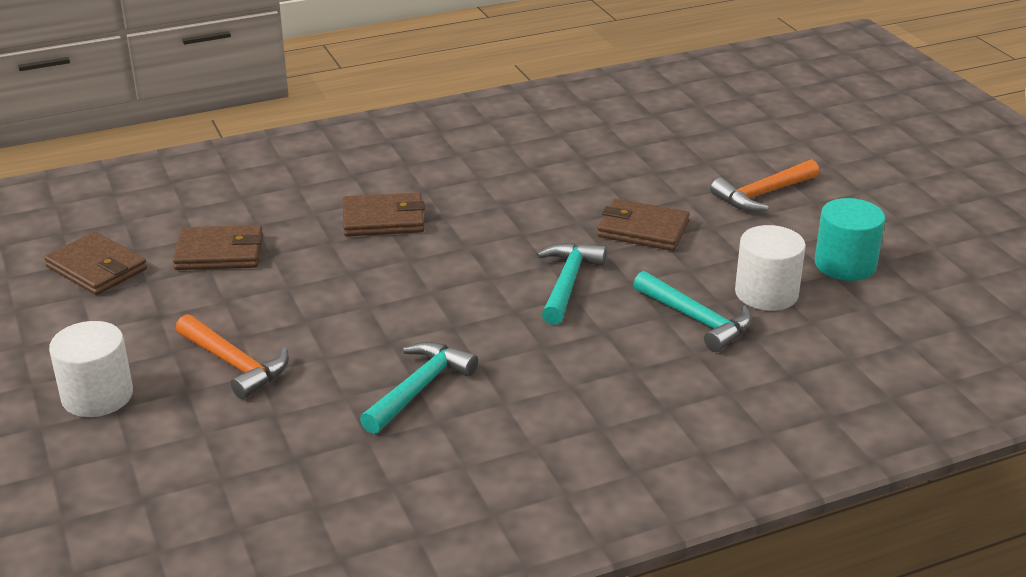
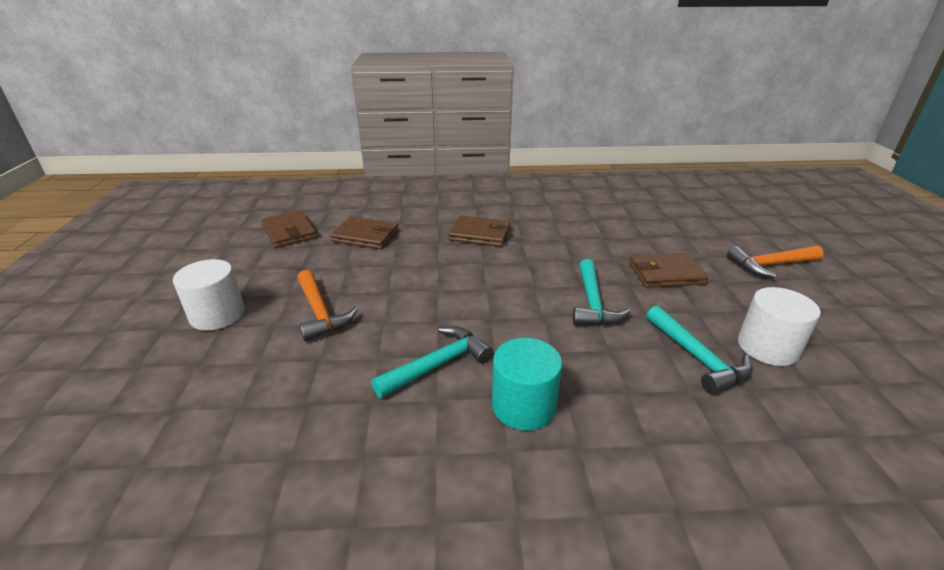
camera: 20 degrees right, 0 degrees up
turquoise hammer [536,243,607,325] -> turquoise hammer turned 150 degrees clockwise [573,259,631,325]
brown wallet [597,198,690,251] -> brown wallet turned 45 degrees counterclockwise [629,253,708,288]
turquoise cylinder [815,198,885,281] -> turquoise cylinder moved to [492,338,563,431]

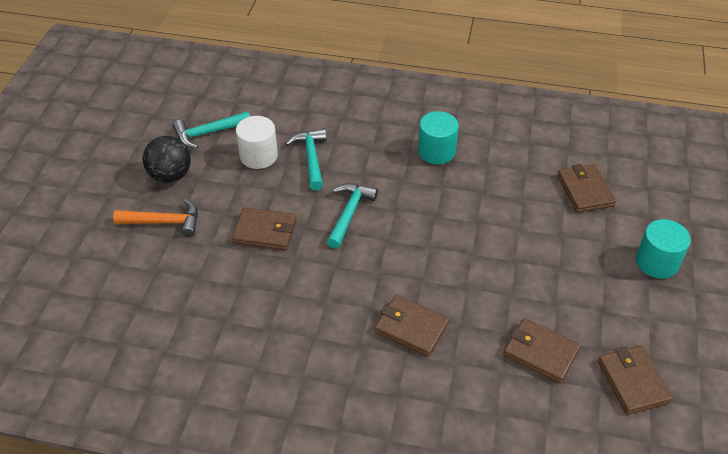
camera: 165 degrees left, 15 degrees up
white cylinder [173,259,245,331] -> turquoise cylinder [636,219,691,279]
orange hammer [297,270,357,341] -> none
turquoise hammer [371,326,493,398] -> turquoise hammer moved to [172,111,250,149]
none -> black ball [143,136,191,183]
none -> brown wallet [557,164,616,213]

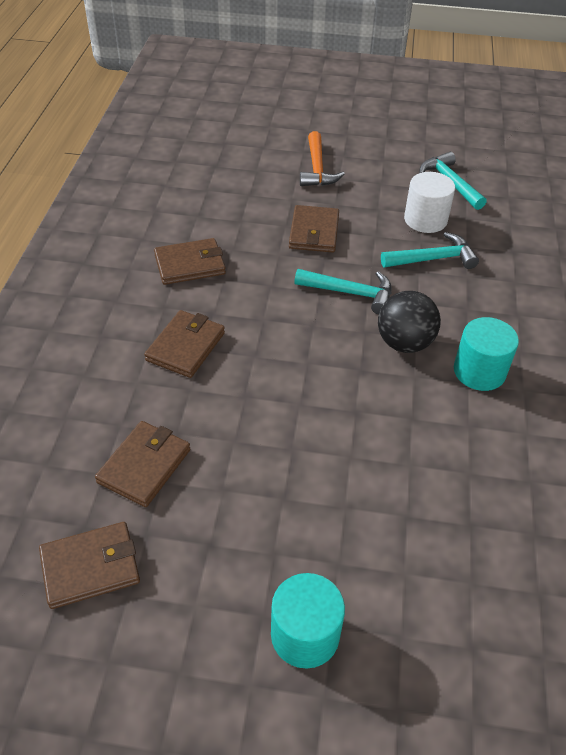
camera: 85 degrees right, 0 degrees up
black ball [143,136,191,183] -> black ball moved to [378,291,441,353]
brown wallet [557,164,616,213] -> brown wallet moved to [154,238,226,285]

